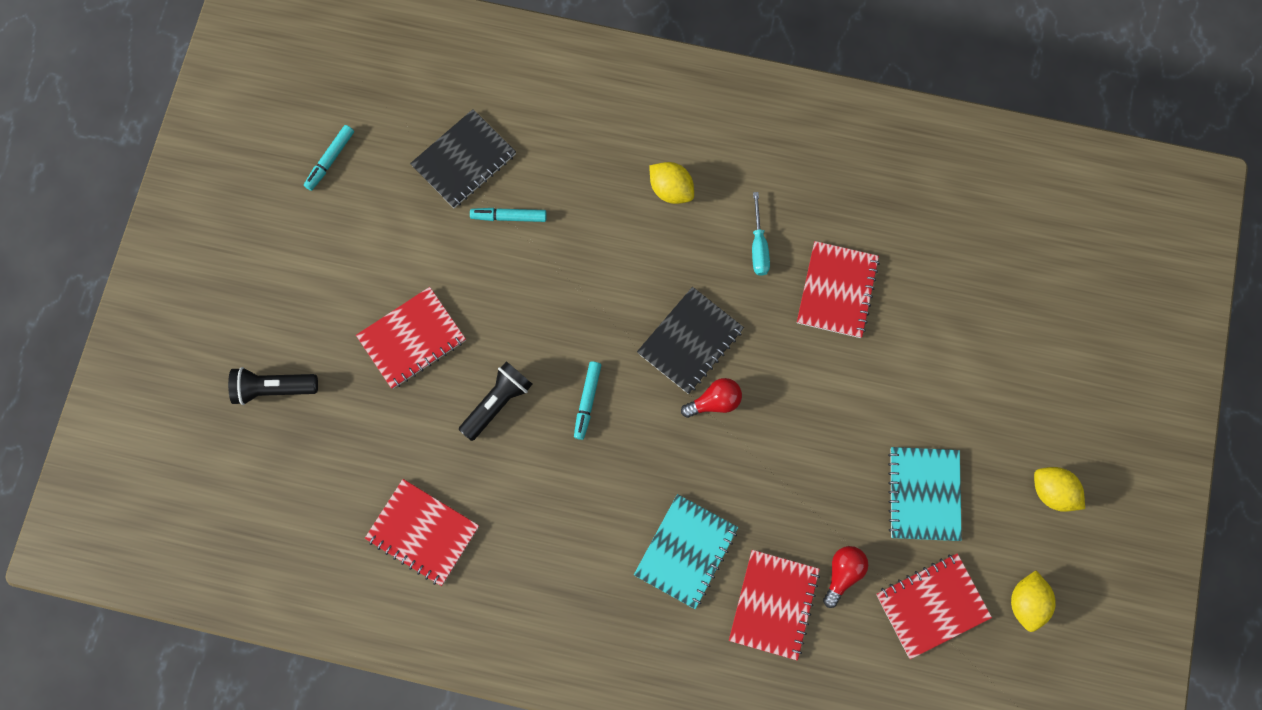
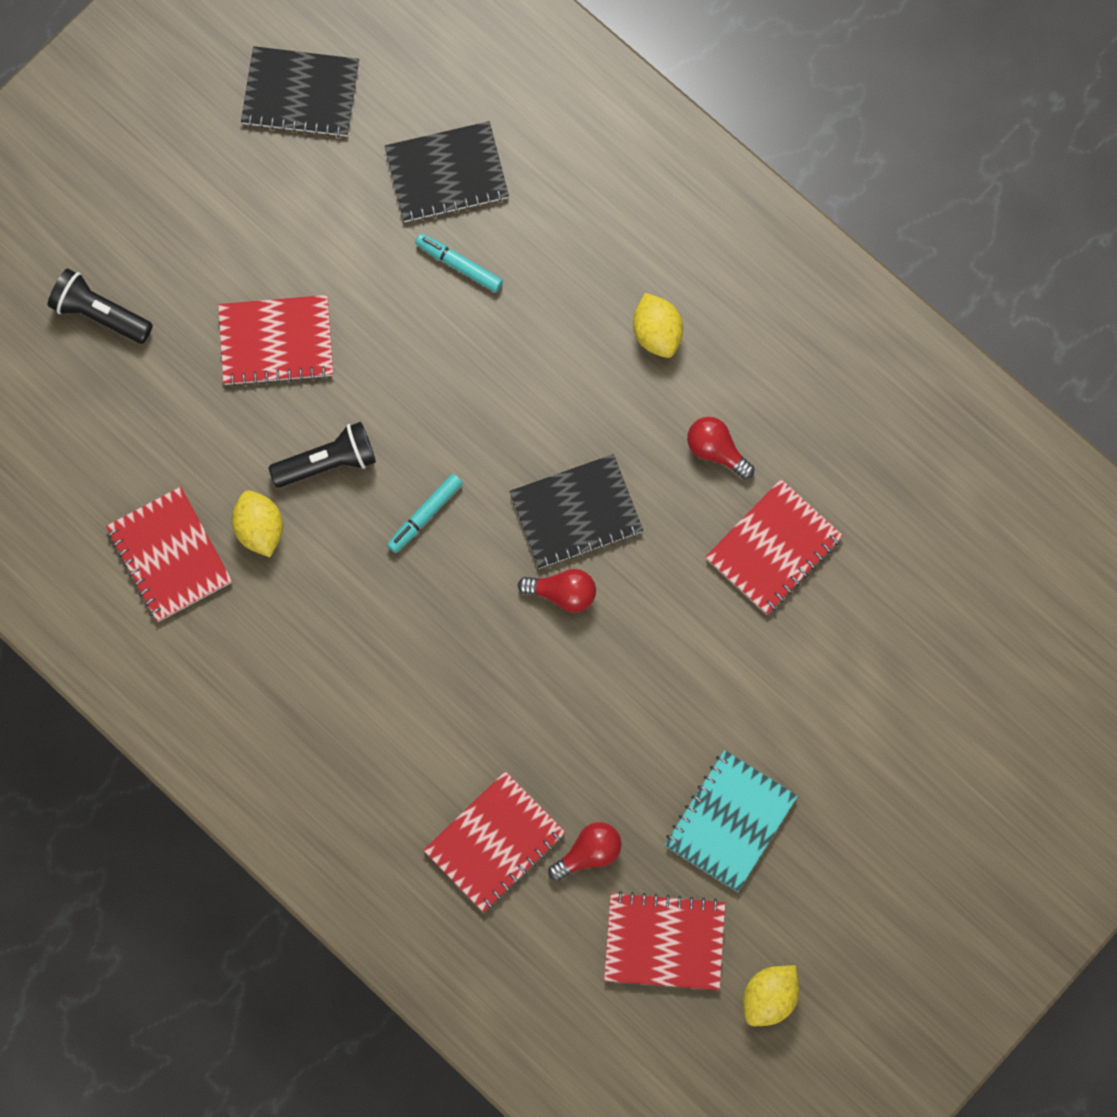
camera: 30 degrees right, 0 degrees up
turquoise marker [304,125,354,191] -> black notebook [241,46,359,138]
turquoise notebook [634,494,738,609] -> none
turquoise screwdriver [752,192,770,276] -> red light bulb [687,417,754,479]
yellow lemon [1034,467,1085,512] -> yellow lemon moved to [232,490,283,557]

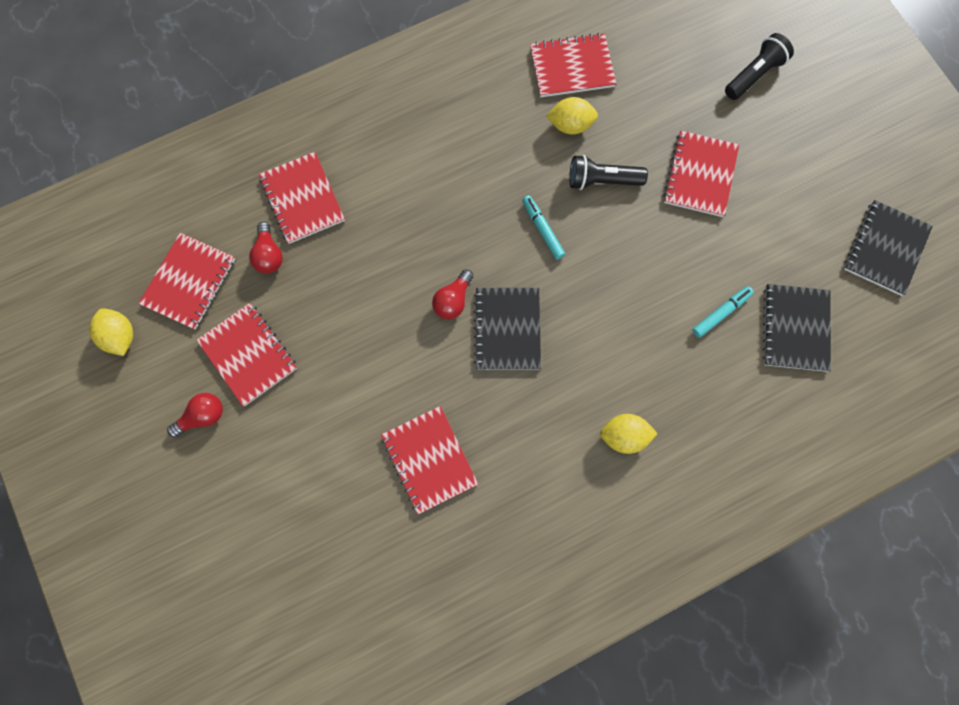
camera: 110 degrees right, 0 degrees up
black flashlight [268,422,376,488] -> black flashlight turned 90 degrees clockwise [569,155,648,190]
turquoise notebook [664,750,798,892] -> red notebook [197,303,297,406]
red light bulb [687,417,754,479] -> red light bulb moved to [167,393,223,437]

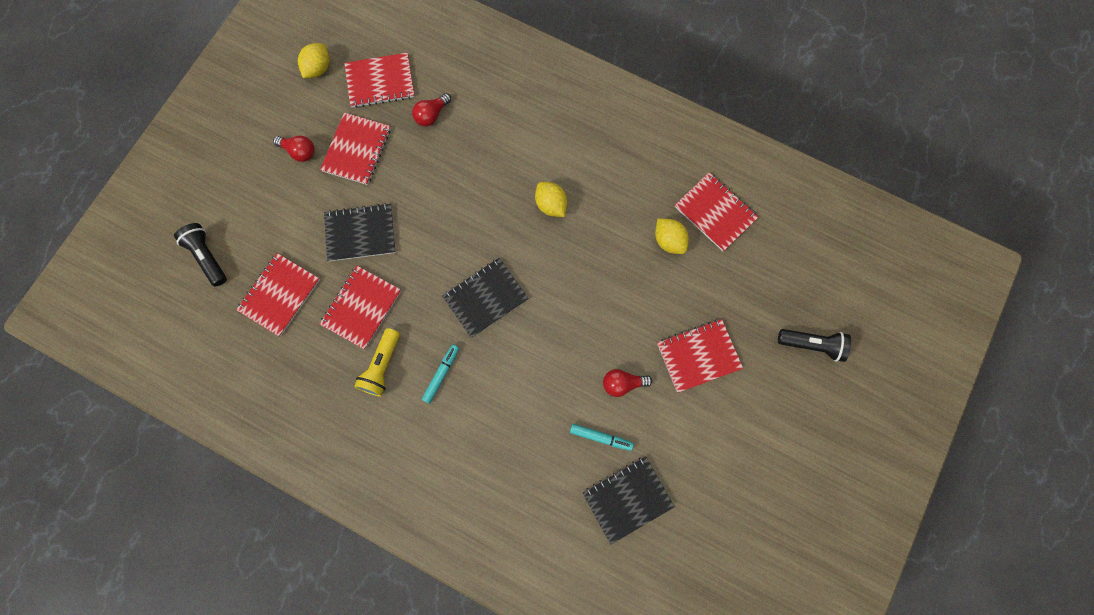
camera: 55 degrees right, 0 degrees up
red notebook [259,152,345,244] -> red notebook moved to [236,253,320,337]
red light bulb [432,269,473,319] -> red light bulb moved to [603,369,652,397]
turquoise marker [522,195,565,260] -> turquoise marker moved to [422,345,459,404]
black flashlight [569,155,648,190] -> black flashlight moved to [174,223,227,287]
yellow lemon [600,414,658,454] -> yellow lemon moved to [535,182,567,217]
black notebook [844,200,933,296] -> black notebook moved to [324,203,396,261]
none -> yellow flashlight [354,328,400,397]

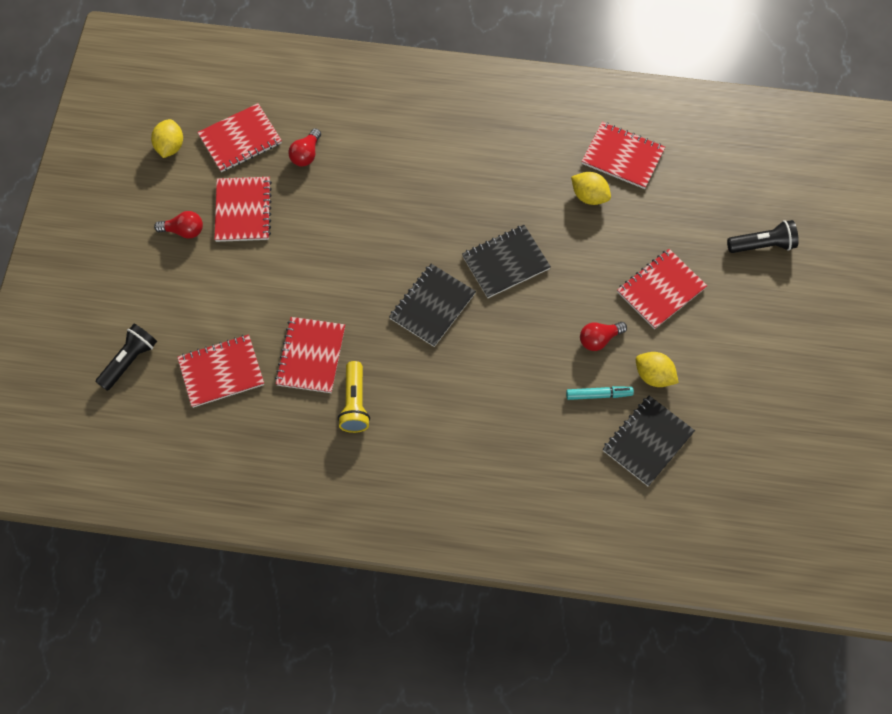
camera: 20 degrees left, 10 degrees down
black flashlight [174,223,227,287] -> black flashlight turned 90 degrees clockwise [96,324,157,391]
red notebook [236,253,320,337] -> red notebook turned 60 degrees clockwise [177,334,264,408]
black notebook [324,203,396,261] -> black notebook moved to [462,225,551,298]
turquoise marker [422,345,459,404] -> none
yellow lemon [535,182,567,217] -> yellow lemon moved to [636,352,679,387]

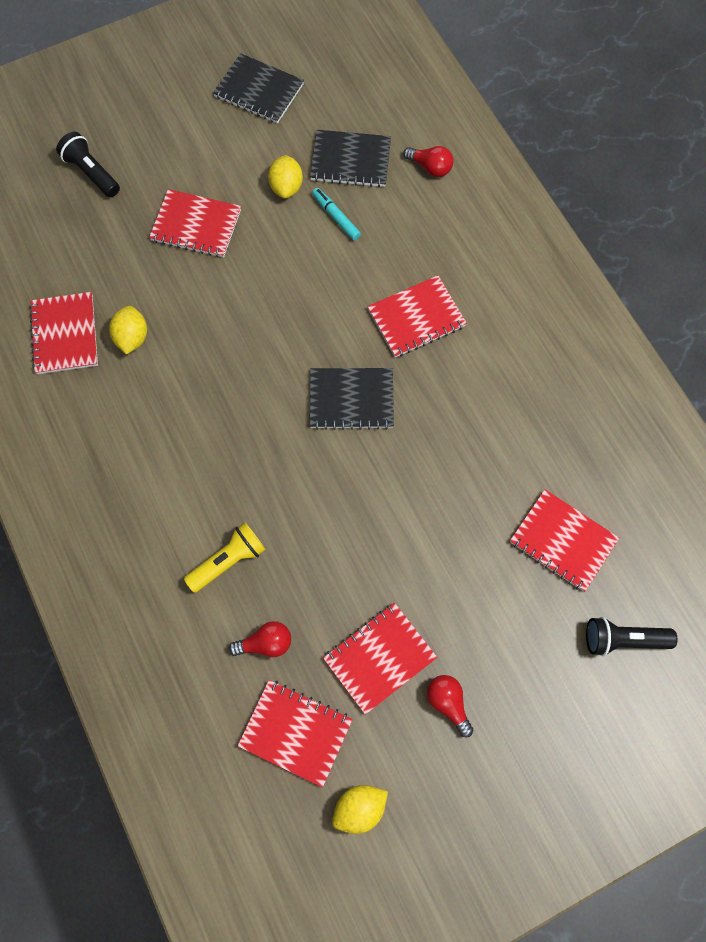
camera: 125 degrees left, 5 degrees up
red notebook [275,317,345,393] -> red notebook moved to [367,275,467,358]
yellow flashlight [338,361,370,433] -> yellow flashlight moved to [184,522,266,593]
black notebook [462,225,551,298] -> black notebook moved to [213,53,304,124]
red light bulb [580,322,627,351] -> red light bulb moved to [403,146,454,177]

